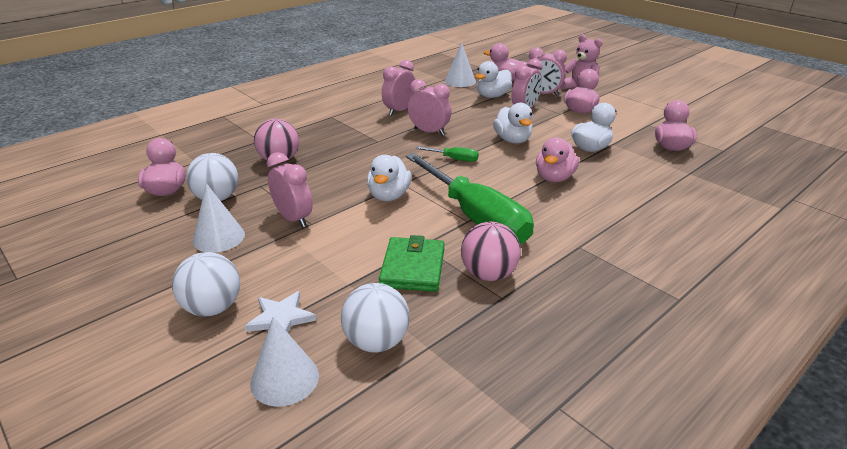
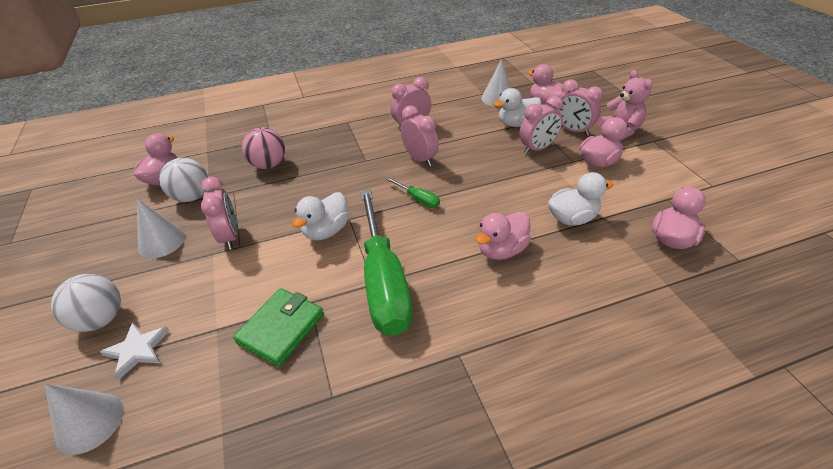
camera: 25 degrees right, 10 degrees up
white ball [341,283,410,352] -> none
pink ball [461,222,520,281] -> none
white duck [493,103,533,144] -> none

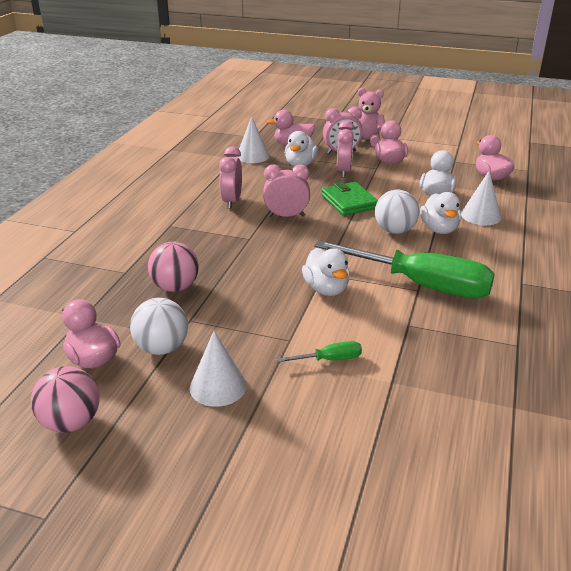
camera: 55 degrees left, 10 degrees down
white cone [44,384,123,455] -> white cone moved to [461,171,501,225]
white ball [51,274,121,332] -> white ball moved to [375,190,419,234]
white star [100,322,170,380] -> none
pink clock [201,177,238,250] -> none
green wallet [233,288,324,367] -> green wallet moved to [321,182,378,216]
green screwdriver [386,177,440,208] -> green screwdriver moved to [277,341,362,362]
pink duck [475,212,531,260] -> white duck [420,192,461,234]
none -> pink ball [31,366,100,433]

